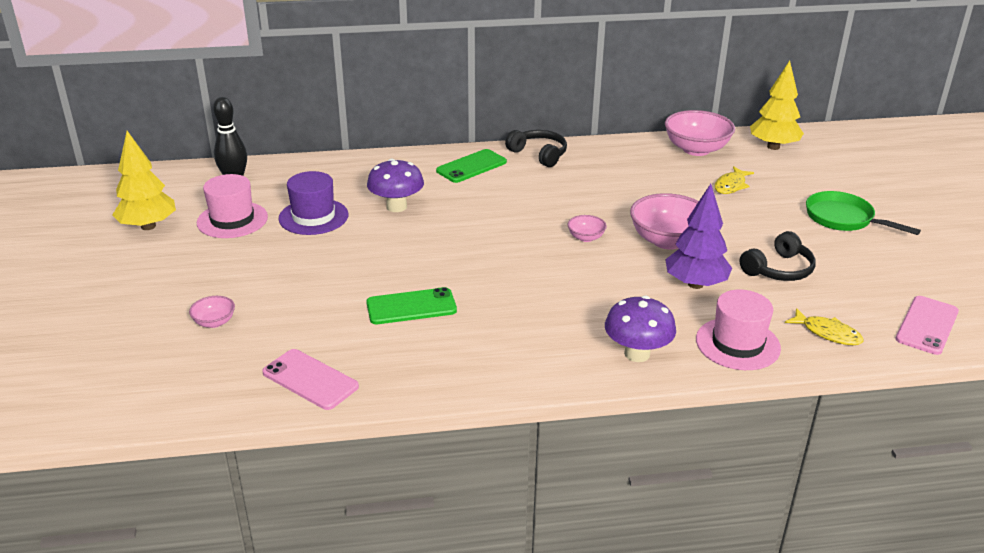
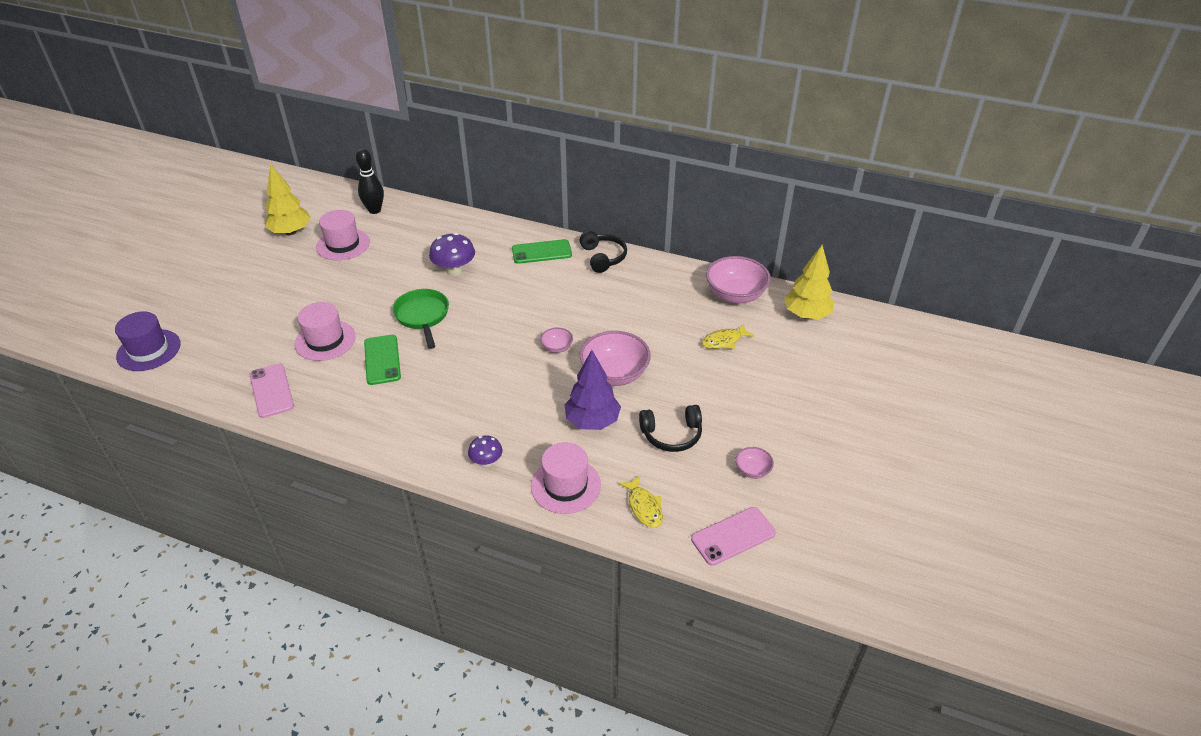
camera: 30 degrees right, 10 degrees up
pink bowl [189,296,235,328] -> pink bowl moved to [736,447,774,479]
purple hat [278,171,348,235] -> purple hat moved to [115,312,181,371]
green phone [366,287,457,324] -> green phone turned 60 degrees clockwise [364,335,401,385]
purple mushroom [605,296,676,362] -> purple mushroom [468,435,503,467], size x0.60
green pan [806,191,921,235] -> green pan moved to [393,289,449,349]
none -> pink hat [294,302,356,361]

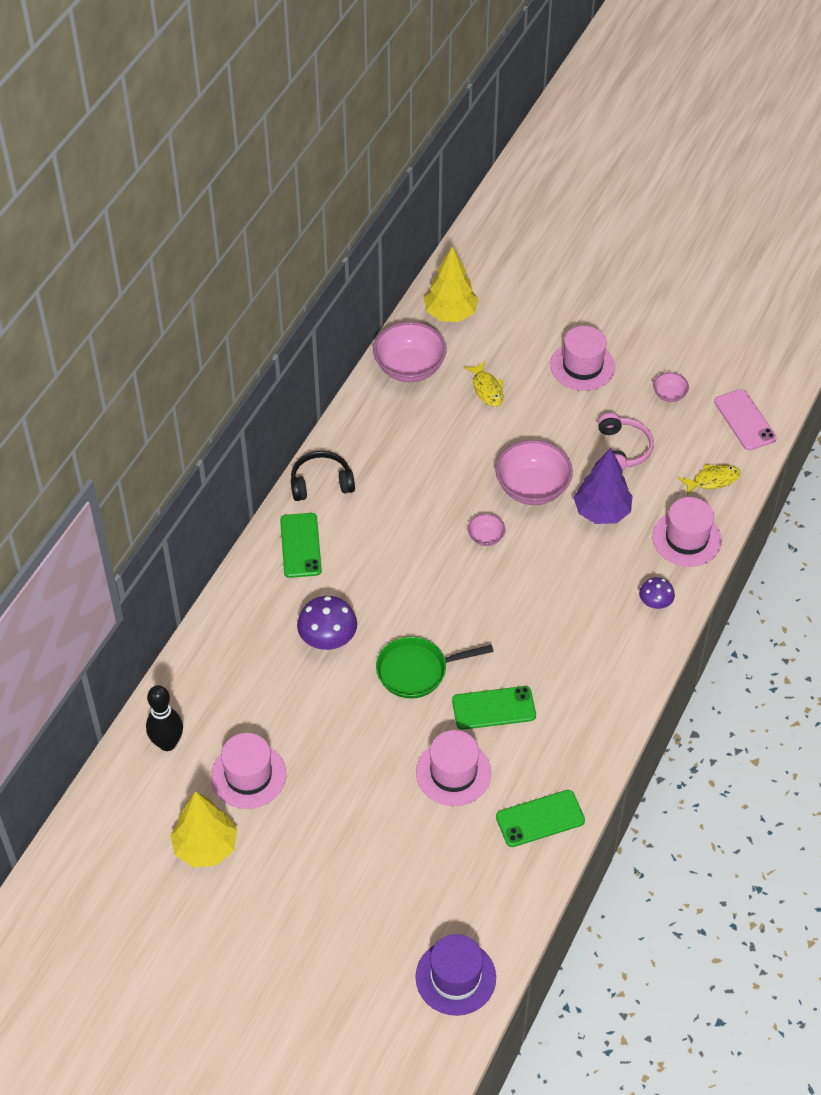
camera: 85 degrees left, 10 degrees up
pink phone [249,364,294,418] -> green phone [496,790,585,847]
black headphones [639,405,702,452] -> pink headphones [598,413,654,470]
none -> pink hat [550,326,615,391]

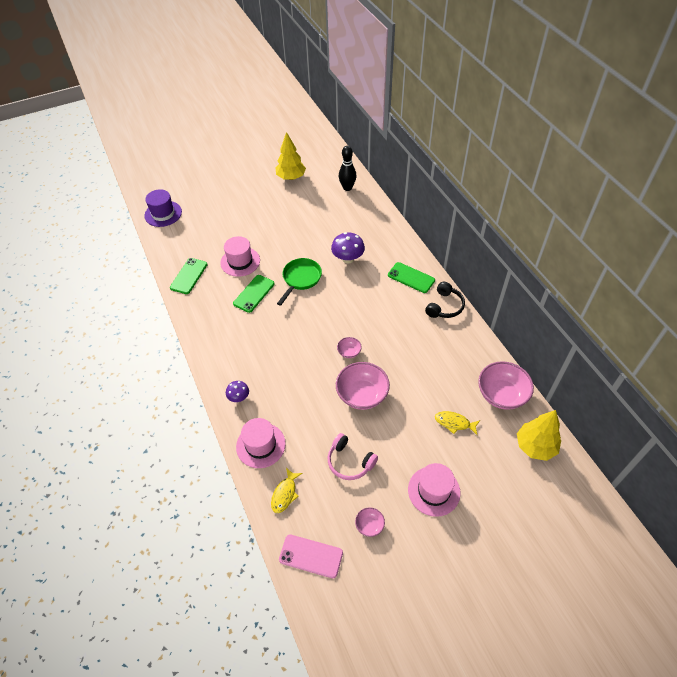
camera: 130 degrees right, 0 degrees up
pink hat [211,733,286,809] -> none
purple tree [573,448,632,524] -> none

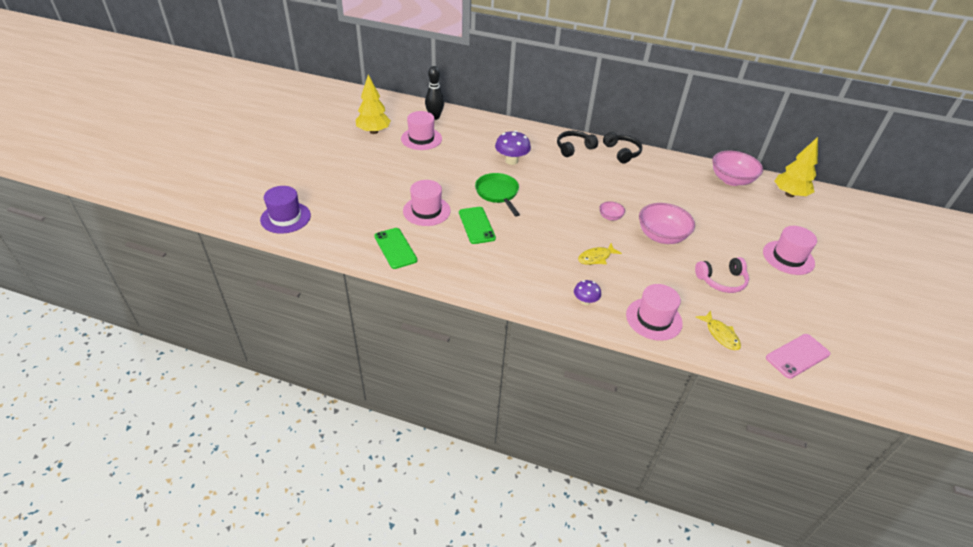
camera: 50 degrees left, 10 degrees down
pink bowl [355,507,385,537] -> none
green phone [388,262,435,293] -> black headphones [557,131,598,157]
yellow fish [435,411,480,435] -> yellow fish moved to [578,243,622,265]
none -> pink hat [401,111,442,150]

